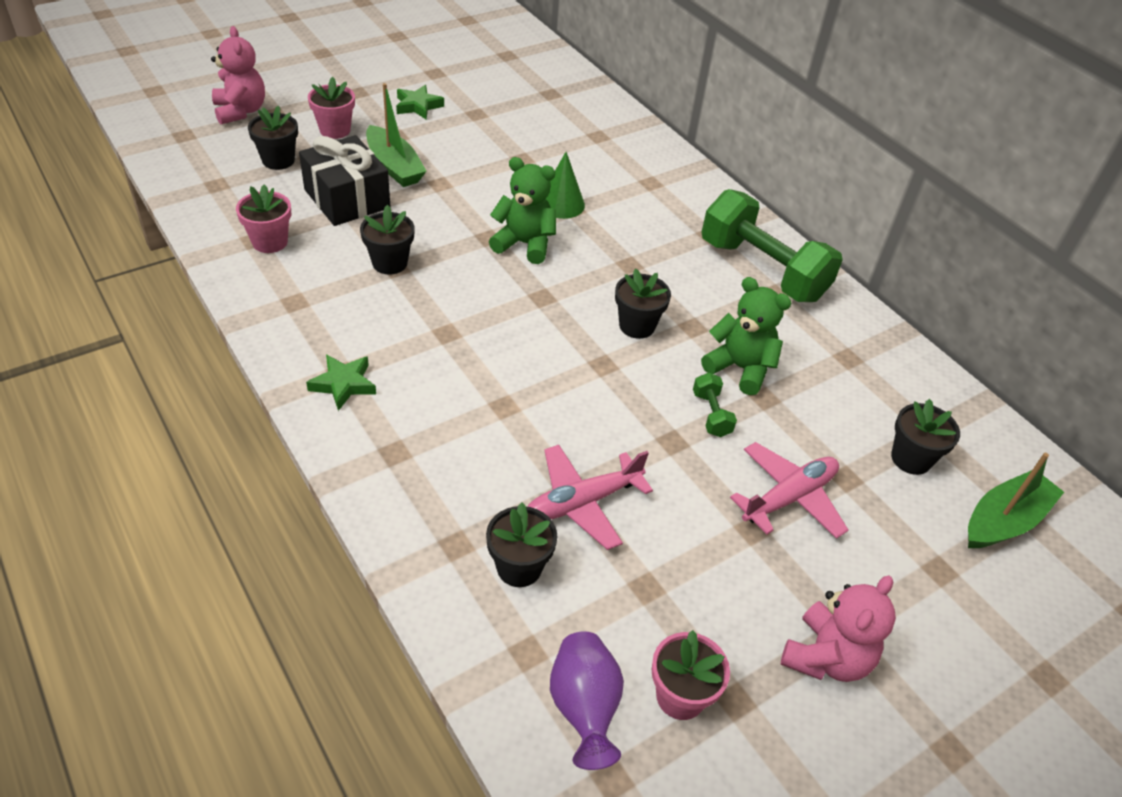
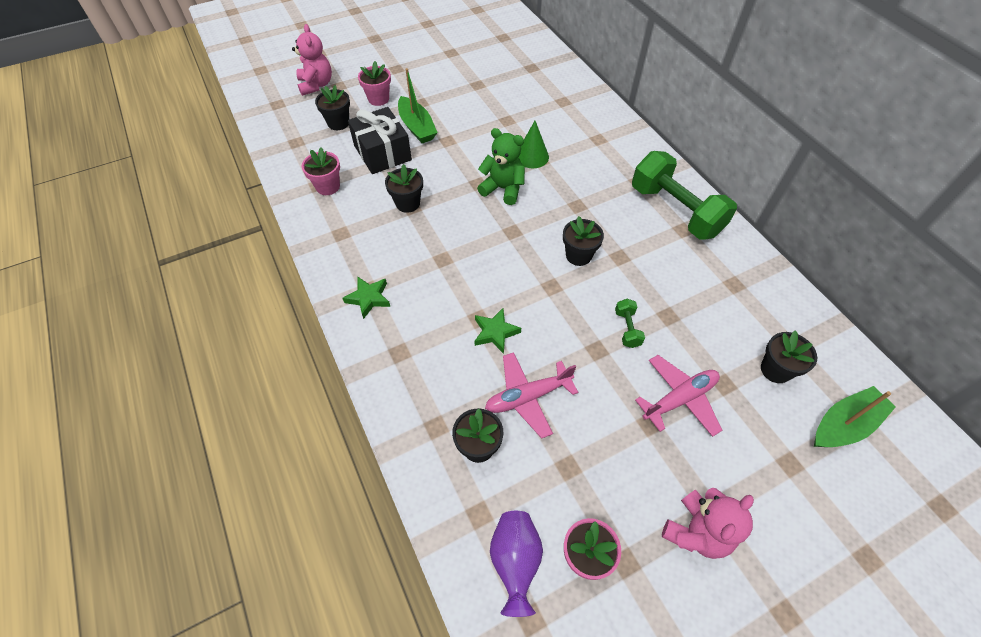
camera: 10 degrees right, 10 degrees up
green star [396,85,444,119] -> green star moved to [474,308,521,354]
green teddy bear [701,277,792,395] -> none

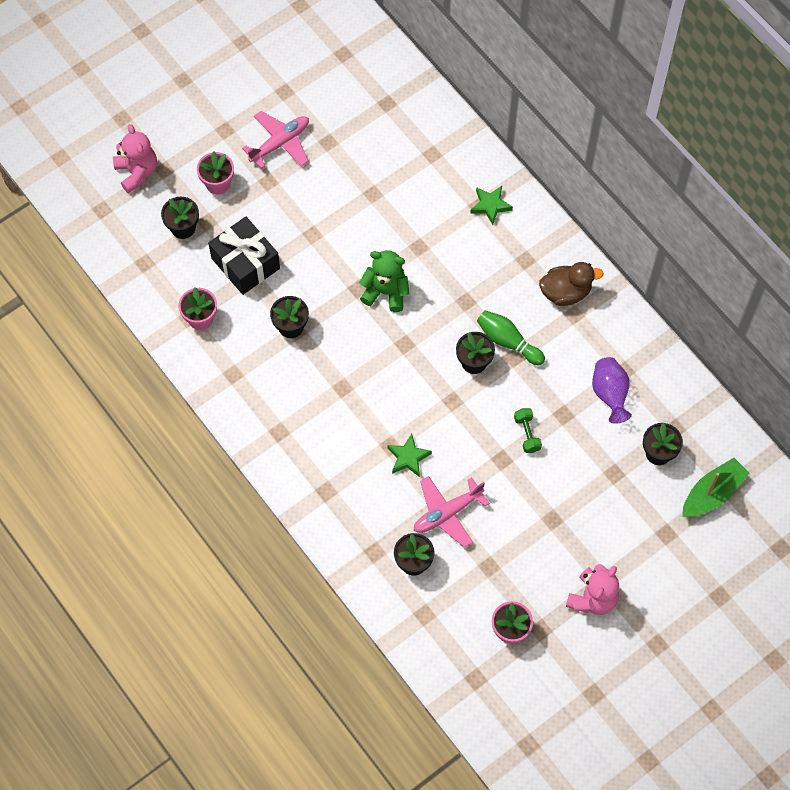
camera: 10 degrees left, 10 degrees up
green star [343,276,390,319] -> green star moved to [470,186,513,225]
green boat [398,68,438,143] -> none
purple vase [490,511,543,617] -> purple vase moved to [592,357,632,424]
green cone [519,121,549,168] -> none
green dumbbell [632,151,737,240] -> brown duck [539,262,604,306]
pink plane [635,355,722,437] -> pink plane moved to [242,111,309,169]
none -> green bowling pin [477,310,545,365]

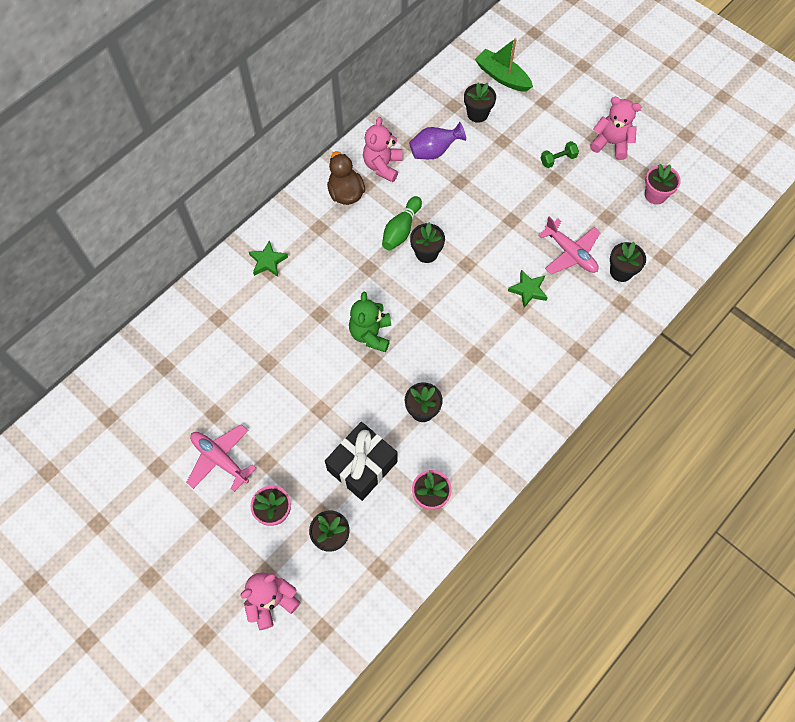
camera: 100 degrees left, 0 degrees up
green dumbbell [514,408,542,453] -> green dumbbell moved to [541,141,579,168]
none -> pink teddy bear [363,117,402,182]

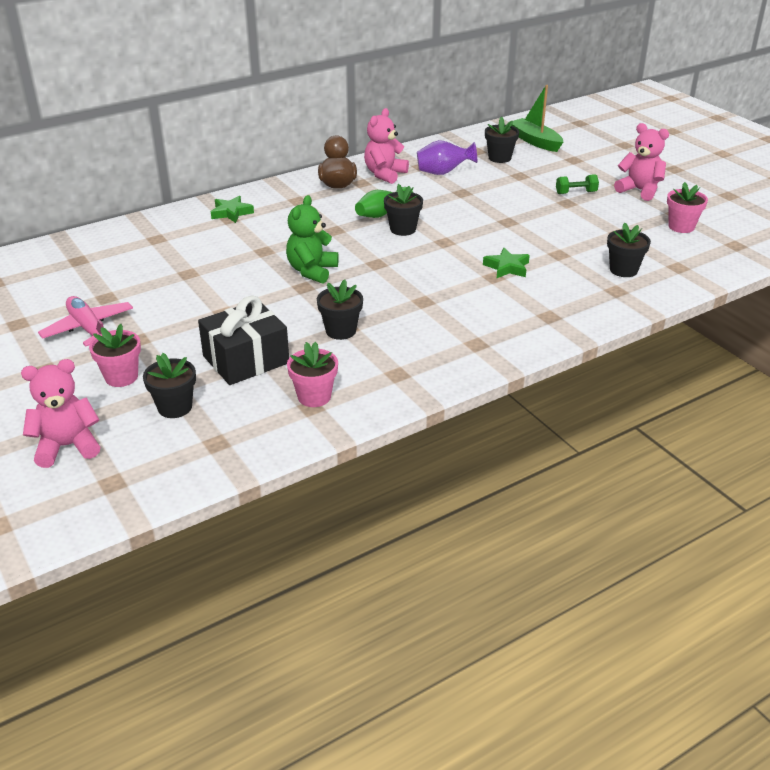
camera: 15 degrees right, 30 degrees down
pink plane [538,217,601,274] -> none

